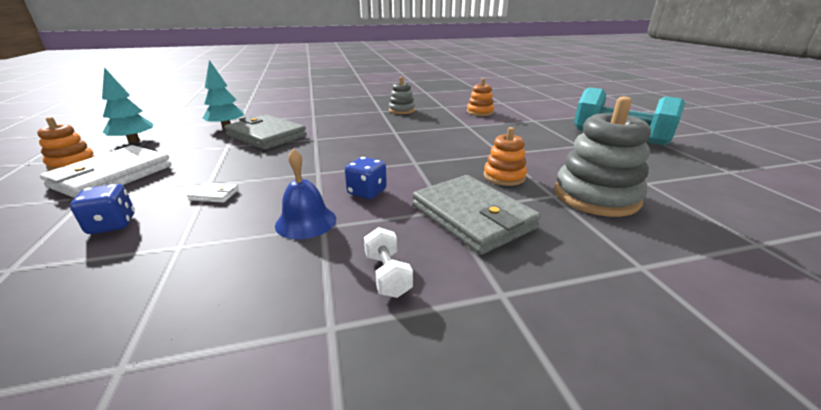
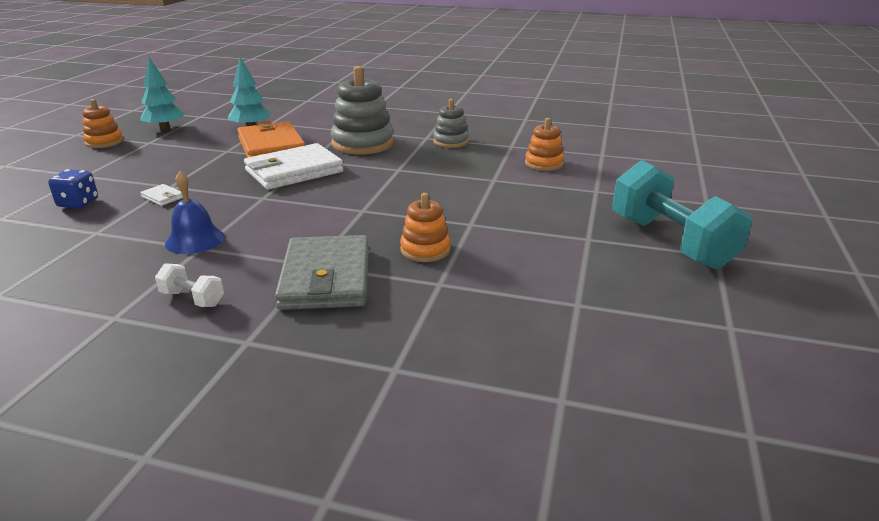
camera: 30 degrees right, 0 degrees up
white wallet [39,145,172,198] -> white wallet moved to [244,143,344,190]
grey wallet [224,115,307,150] -> orange wallet [237,121,305,158]
blue dice [345,157,387,199] -> none
white dumbbell [364,227,413,298] -> white dumbbell turned 75 degrees counterclockwise [155,263,224,307]
grey stacking toy [555,96,651,217] -> grey stacking toy moved to [331,66,394,154]

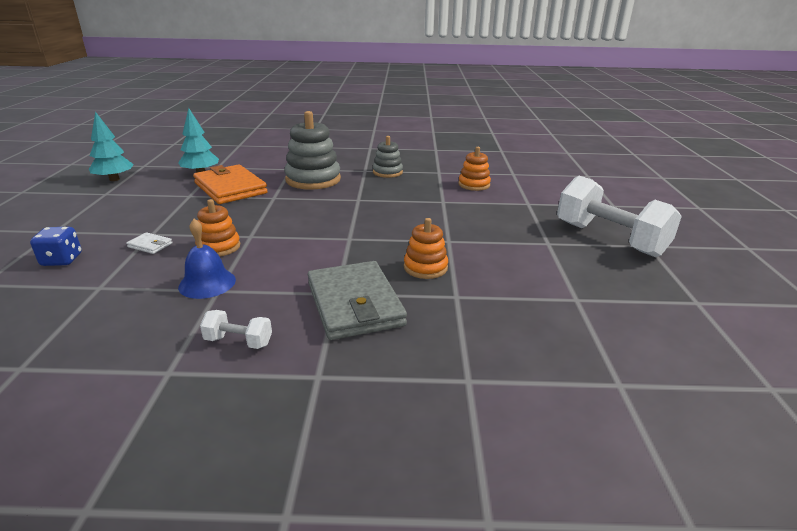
camera: 15 degrees left, 0 degrees up
orange stacking toy [83,99,123,148] -> orange stacking toy moved to [195,199,240,257]
white wallet [244,143,344,190] -> none
turquoise dumbbell [612,160,752,270] -> white dumbbell [557,176,682,257]

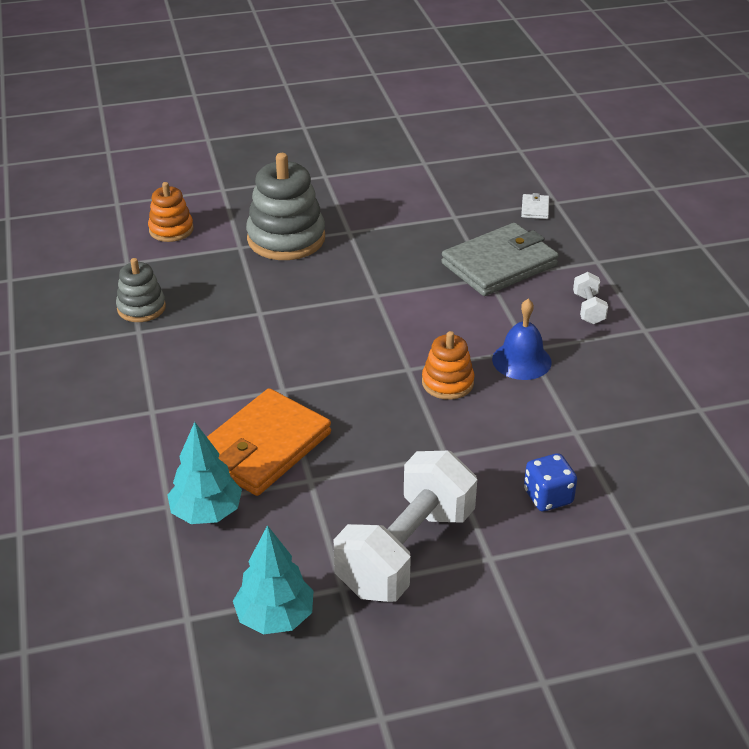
camera: 105 degrees left, 10 degrees up
white wallet [126,232,172,254] -> white wallet moved to [521,193,549,219]
grey stacking toy [284,111,341,190] -> grey stacking toy moved to [246,153,325,260]
orange stacking toy [404,218,448,279] -> none
white dumbbell [557,176,682,257] -> white dumbbell moved to [333,451,477,602]

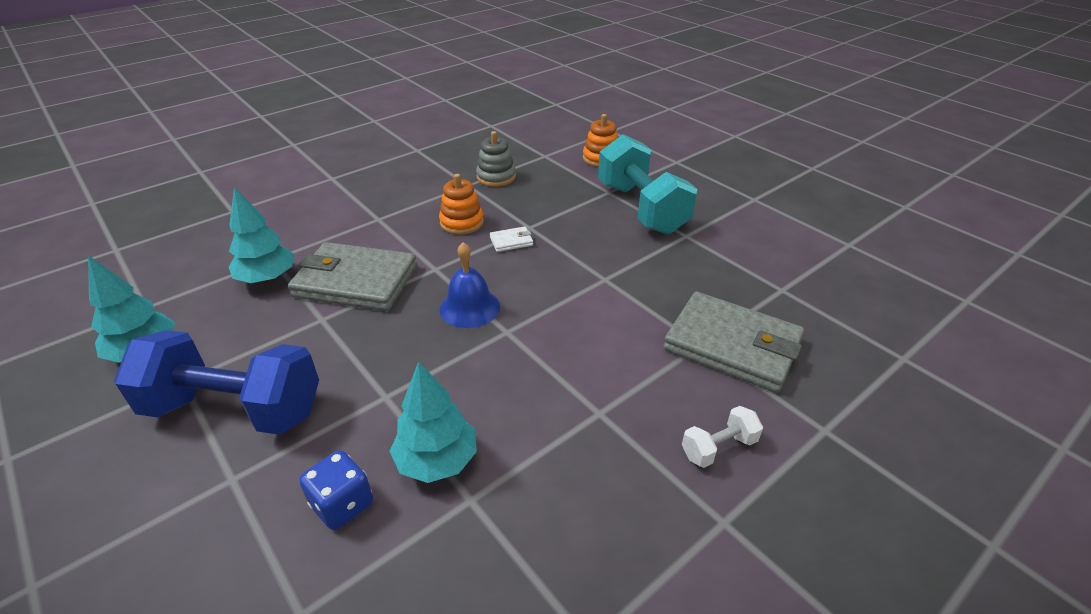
camera: 65 degrees right, 0 degrees up
orange wallet [207,388,331,496] -> grey wallet [288,242,417,311]
grey stacking toy [246,153,325,260] -> turquoise dumbbell [598,134,697,235]
white dumbbell [333,451,477,602] -> blue dumbbell [114,330,319,435]
orange stacking toy [422,331,474,400] -> orange stacking toy moved to [439,174,484,235]
blue bell [492,299,552,380] -> blue bell moved to [440,242,500,328]
white wallet [521,193,549,219] -> white wallet moved to [490,226,533,252]
none -> turquoise tree [390,361,477,483]

